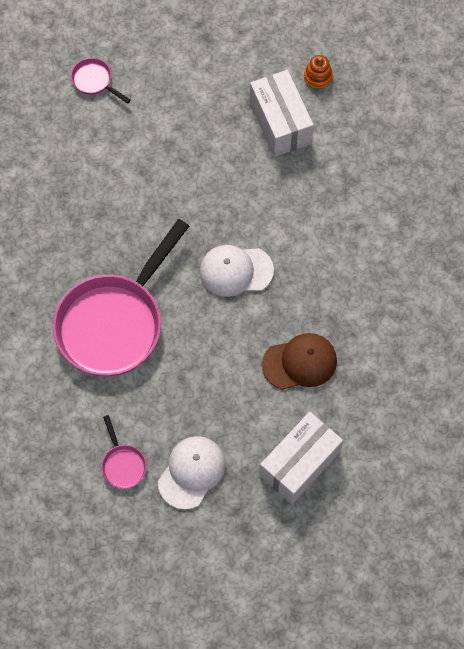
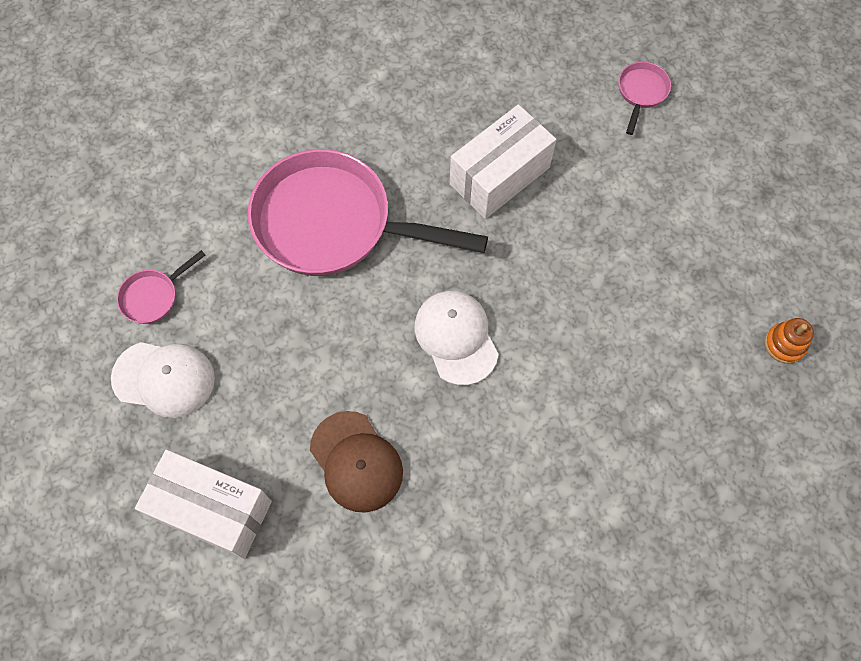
camera: 70 degrees right, 0 degrees up
white box [250,70,314,157] -> white box moved to [450,104,556,219]

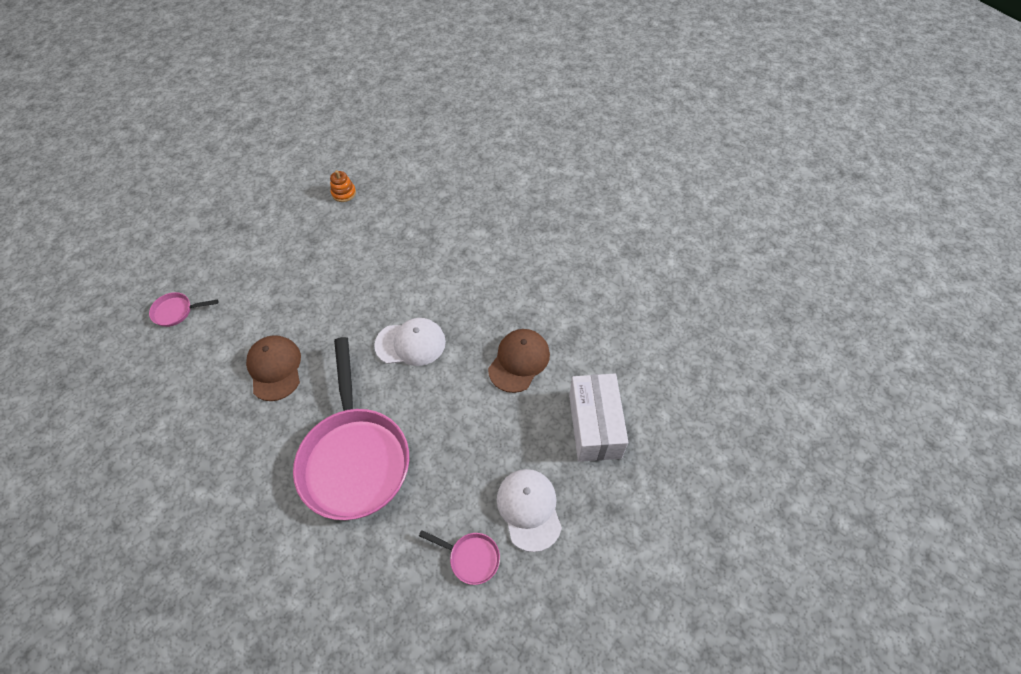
camera: 115 degrees left, 10 degrees down
white cap [415,291,499,385] -> white cap turned 135 degrees counterclockwise [374,318,446,366]
white box [450,104,556,219] -> brown cap [246,335,301,401]

